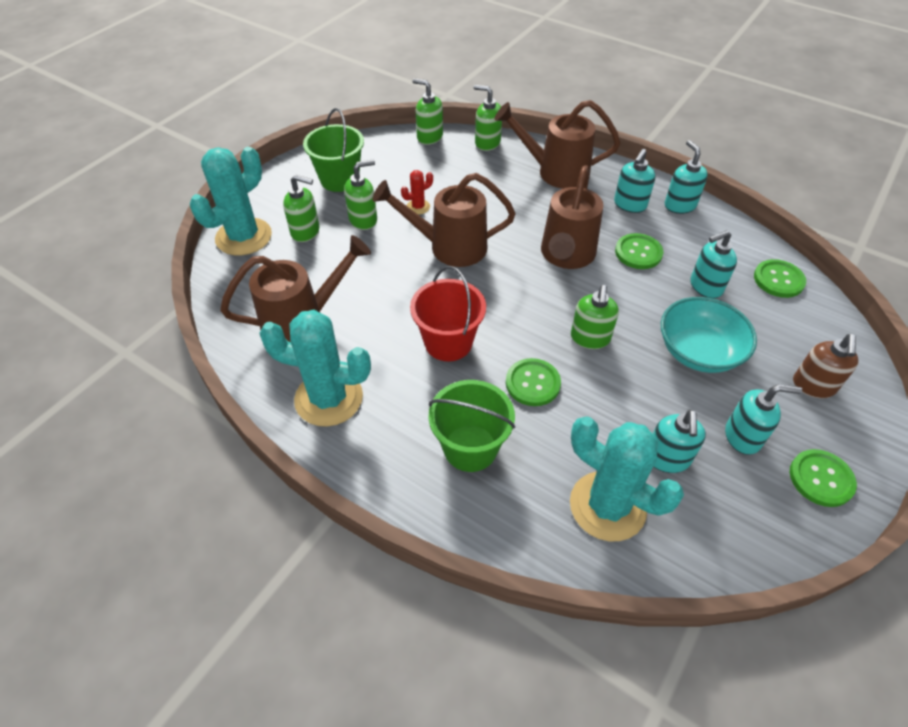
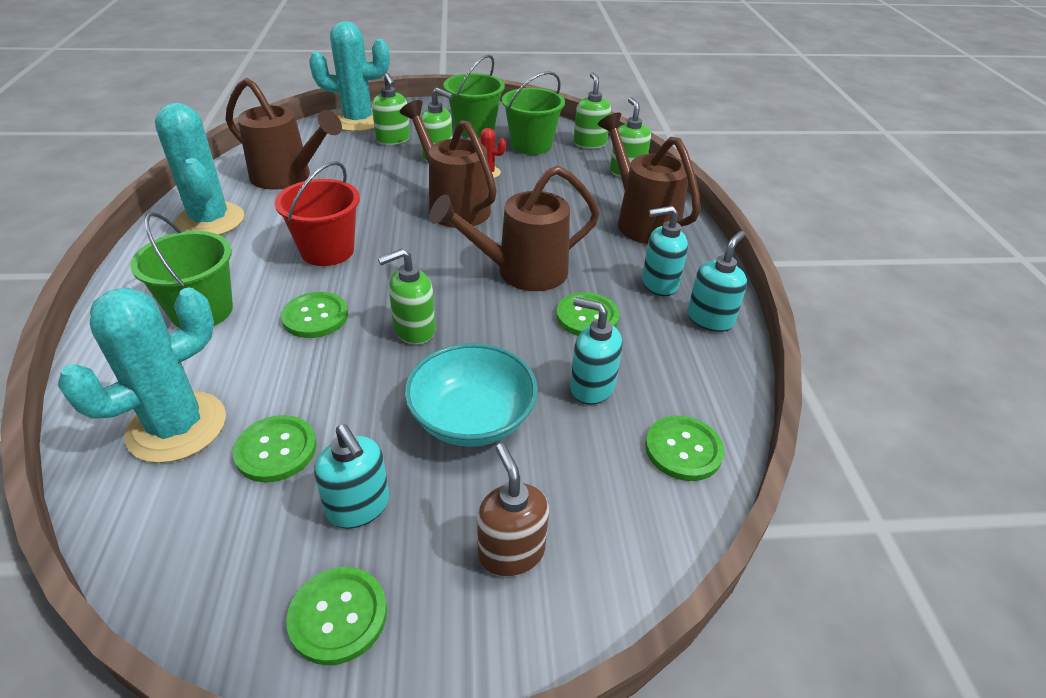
camera: 50 degrees right, 10 degrees down
turquoise cactus [570,416,684,541] -> turquoise cactus turned 45 degrees clockwise [58,287,226,463]
turquoise soap dispenser [653,409,706,473] -> green button [233,415,317,482]
brown soap dispenser [793,334,859,398] -> brown soap dispenser turned 90 degrees clockwise [477,443,549,577]
none -> green bucket [502,71,565,155]

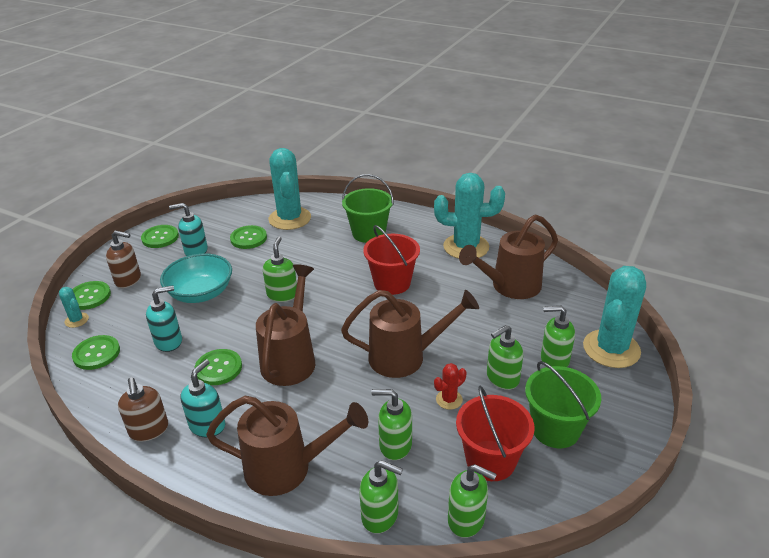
camera: 125 degrees right, 5 degrees down
green button [281,292,348,338] -> green button moved to [72,281,111,310]
green bucket [502,71,565,155] -> red bucket [456,386,534,481]
turquoise soap dispenser [687,231,747,332] -> brown soap dispenser [118,378,168,442]
none -> turquoise cactus [59,287,89,328]
none -> green soap dispenser [371,389,412,460]

